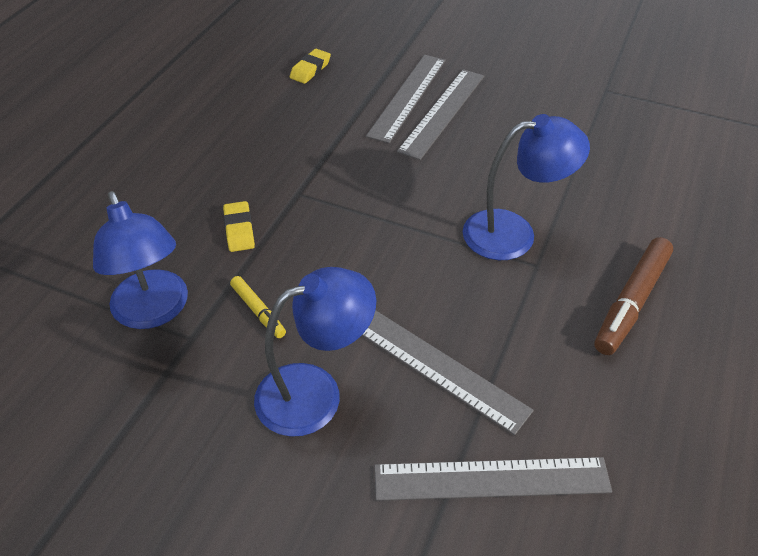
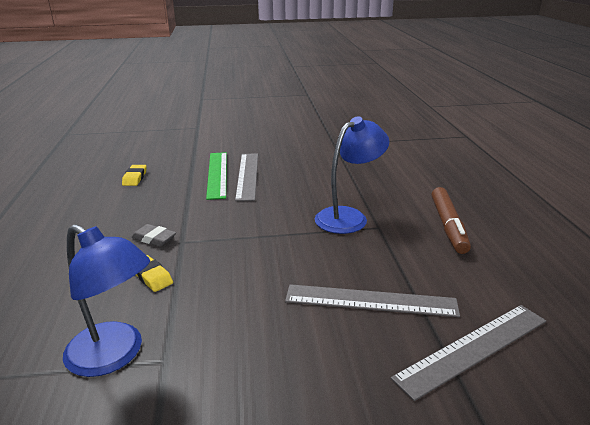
camera: 30 degrees left, 20 degrees down
yellow marker [230,276,286,338] -> none
blue lamp [254,267,376,437] -> none
grey ruler [366,55,446,144] -> green ruler [206,152,227,200]
none -> grey eraser [131,224,176,247]

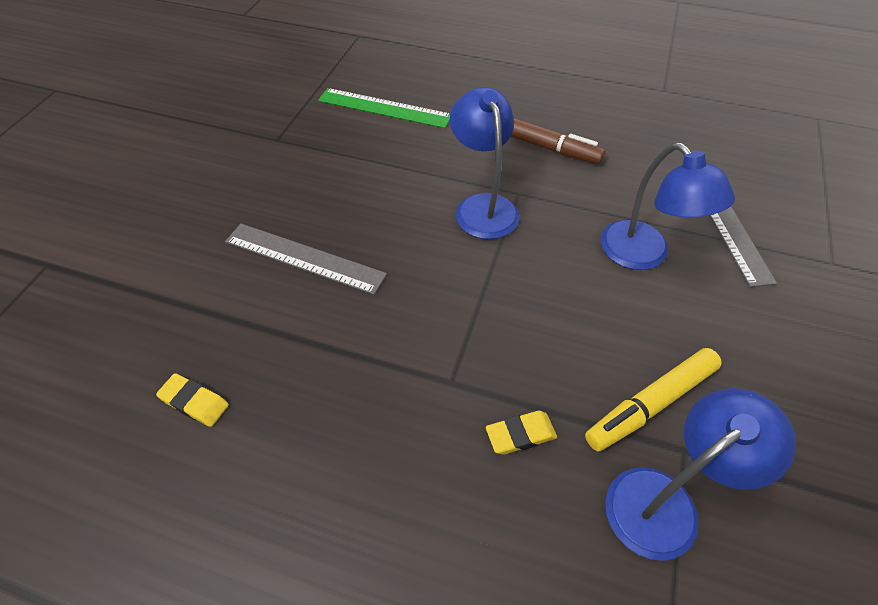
camera: 65 degrees left, 25 degrees up
grey eraser [131,224,176,247] -> none
green ruler [206,152,227,200] -> green ruler moved to [318,88,450,128]
grey ruler [285,284,460,317] -> blue lamp [601,143,735,270]
none -> yellow marker [585,348,722,452]

